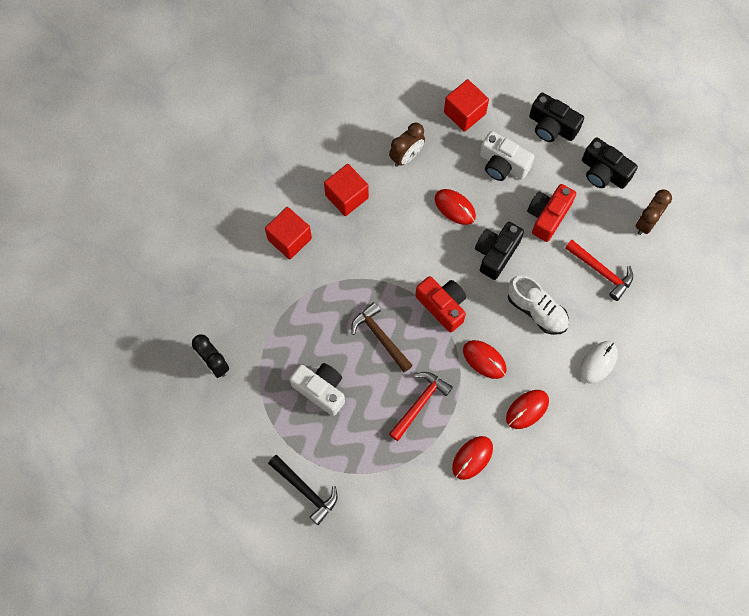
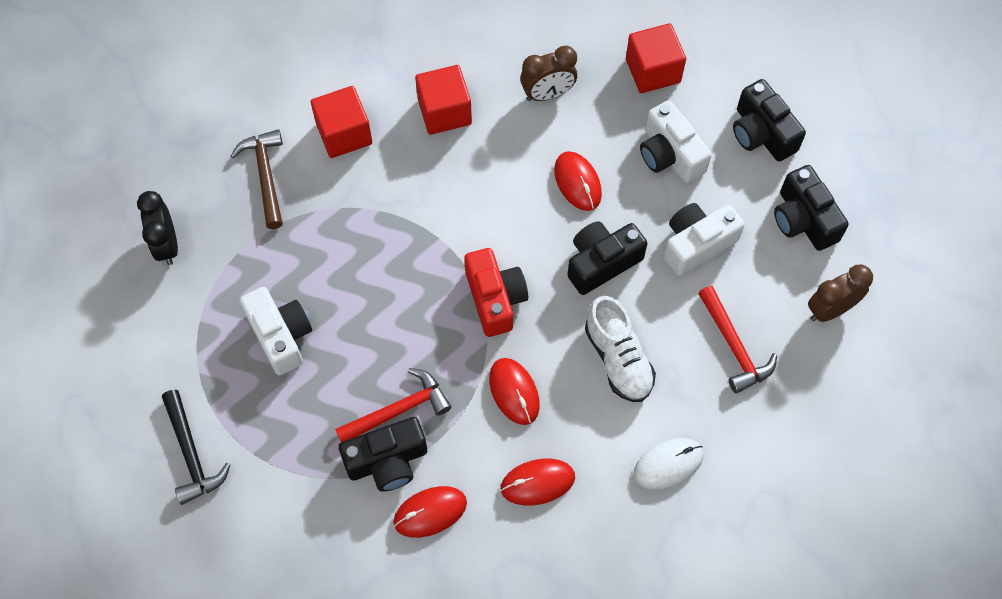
camera: 25 degrees right, 5 degrees down
brown hammer [351,302,413,372] -> brown hammer moved to [231,129,283,229]
red camera [527,184,576,242] -> white camera [664,203,745,276]
none -> black camera [339,417,427,491]

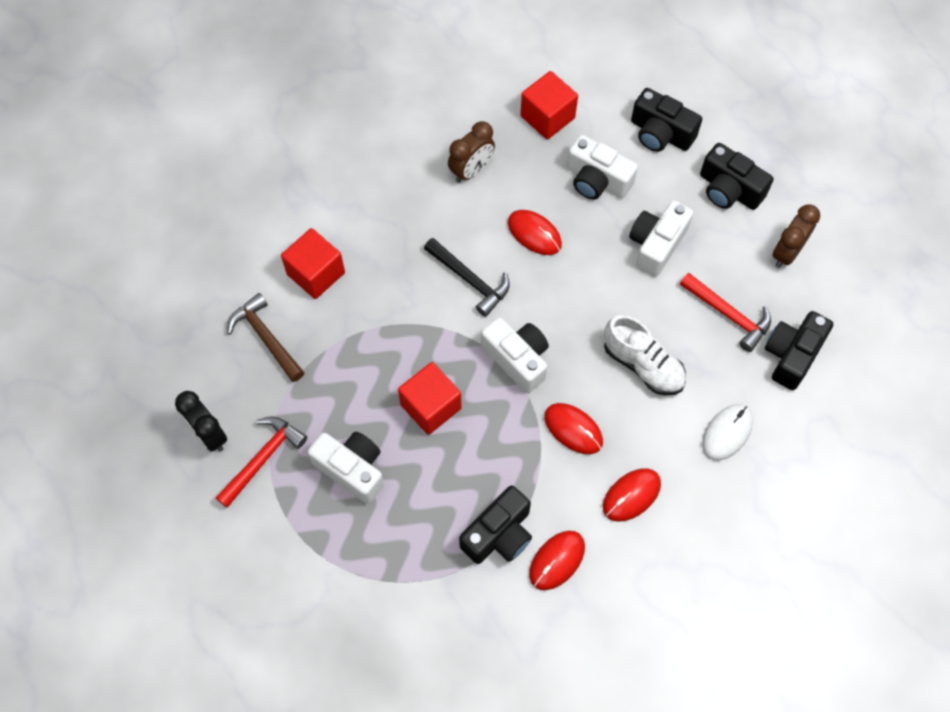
camera: 25 degrees left, 0 degrees up
black hammer [162,390,230,505] -> black hammer moved to [424,238,510,317]
red hammer [335,368,451,442] -> red hammer moved to [216,417,307,508]
red cube [415,65,472,135] -> red cube moved to [398,362,462,435]
red camera [465,248,528,337] -> white camera [481,317,549,393]
black camera [568,221,647,295] -> black camera moved to [765,311,833,390]

